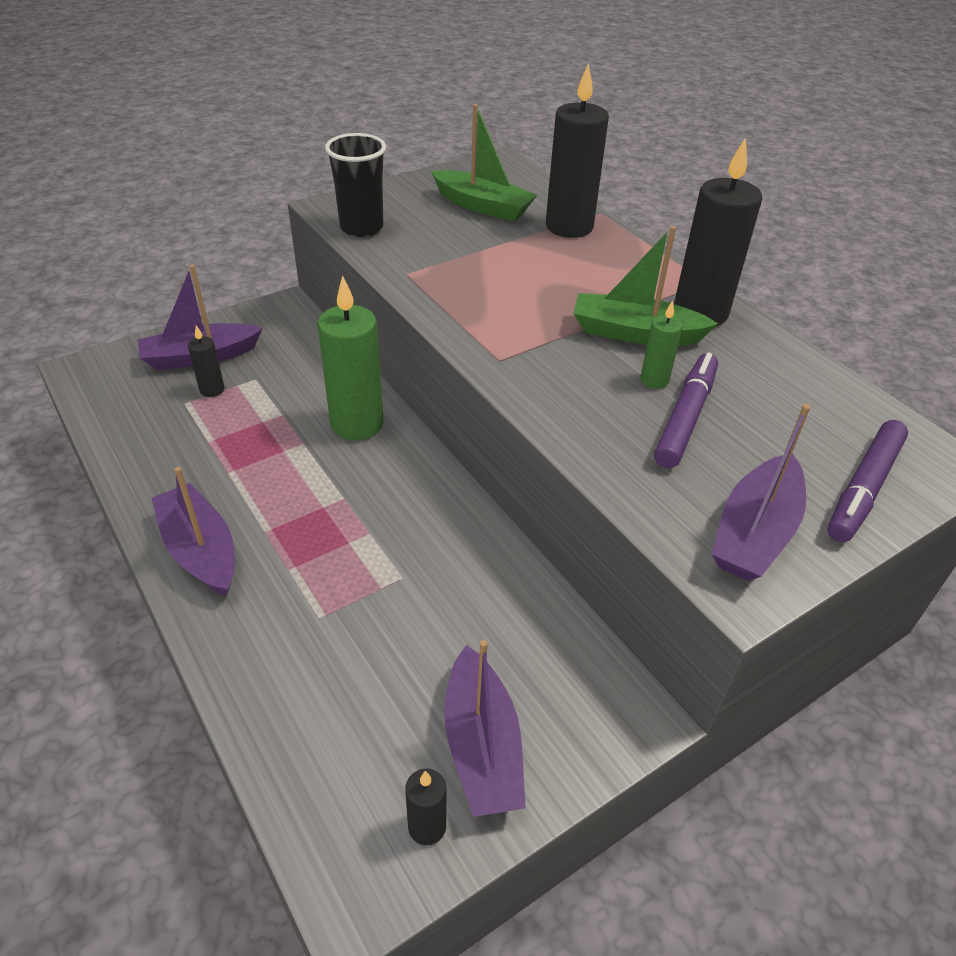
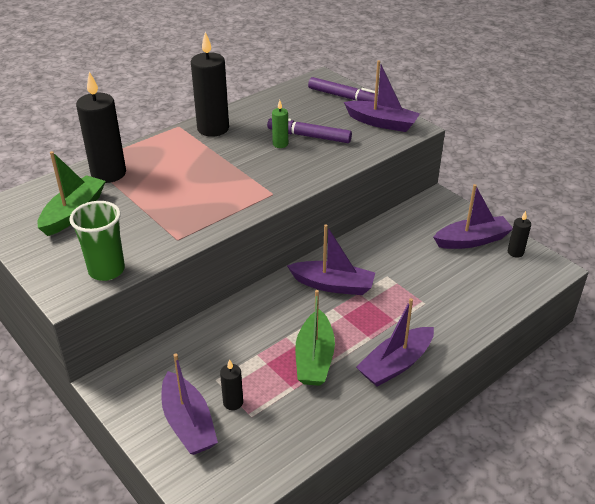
camera: 95 degrees left, 5 degrees down
green candle [317,276,384,441] -> none
black cup [325,133,386,237] -> green cup [69,201,125,281]
green boat [573,226,718,346] -> green boat moved to [295,290,335,386]
none -> purple boat [287,224,375,295]

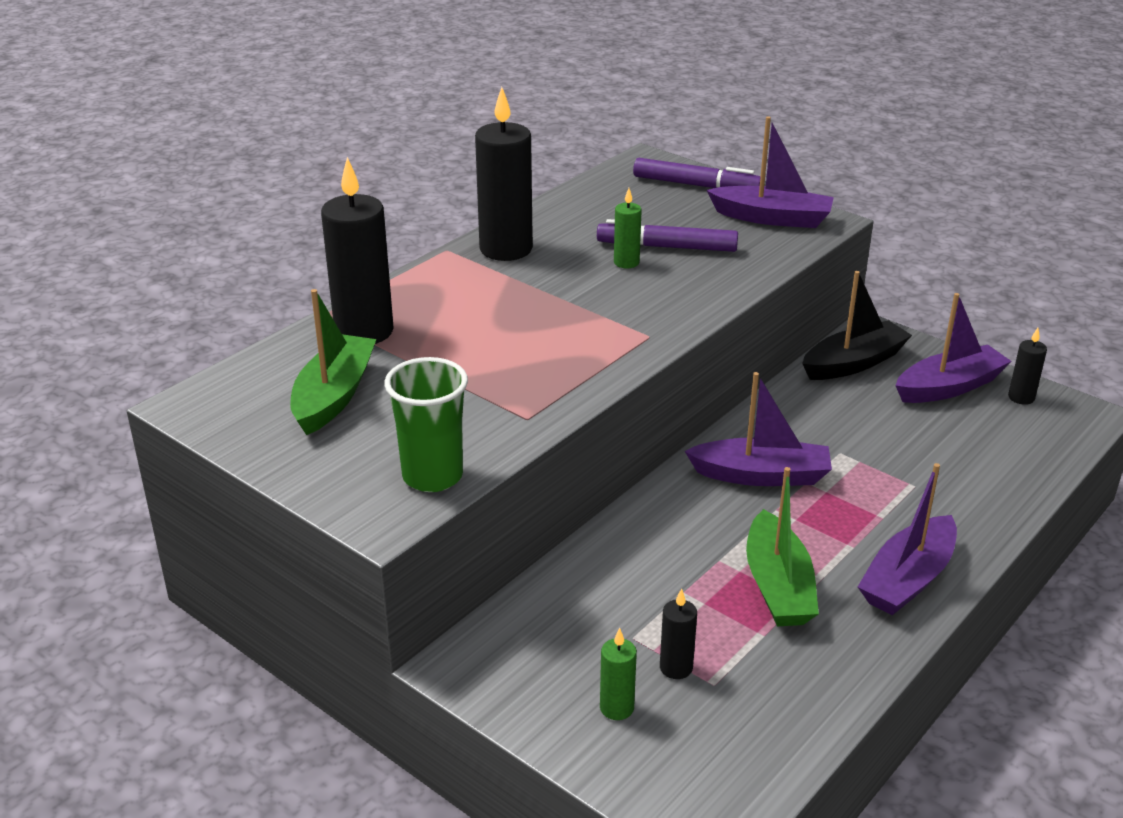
camera: 10 degrees left, 5 degrees down
purple boat [161,353,218,455] -> green candle [600,628,637,720]
none -> black boat [802,271,912,380]

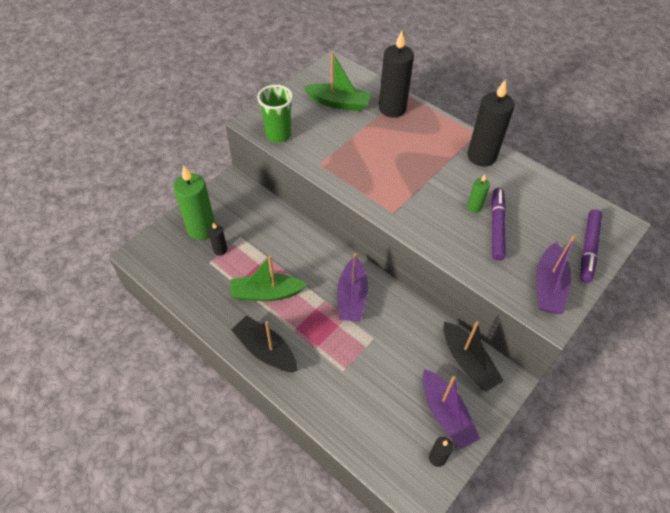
camera: 90 degrees right, 20 degrees up
green candle [600,628,637,720] -> green candle [173,165,216,240], size x2.09
purple boat [858,463,957,615] -> black boat [231,315,298,372]

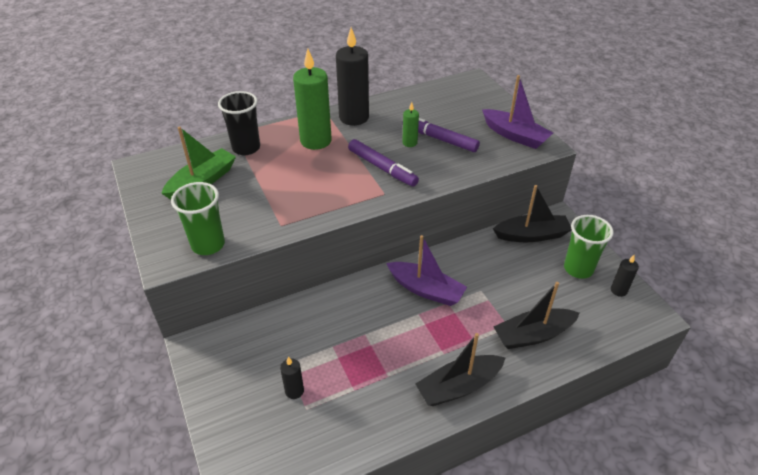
camera: 65 degrees left, 10 degrees down
green candle [173,165,216,240] -> green candle moved to [293,49,332,150]
green boat [230,255,307,301] -> none
black candle [379,30,414,118] -> black cup [218,91,260,155]
purple boat [422,369,480,450] -> green cup [564,215,614,279]
purple marker [581,209,602,283] -> purple marker moved to [348,139,419,186]
none -> black boat [493,282,580,349]

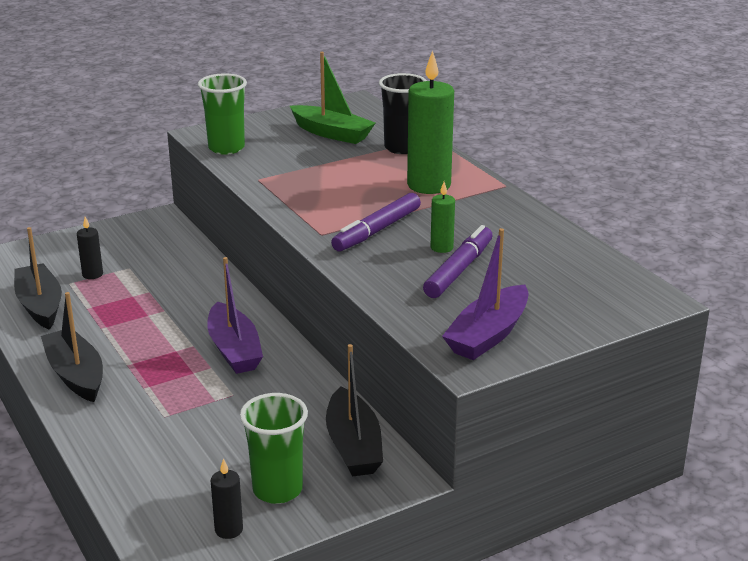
camera: 85 degrees right, 15 degrees down
black candle [336,28,369,126] -> none
purple boat [386,235,467,306] -> purple boat turned 45 degrees counterclockwise [207,257,263,374]
black boat [493,282,580,349] -> black boat moved to [14,227,62,330]

